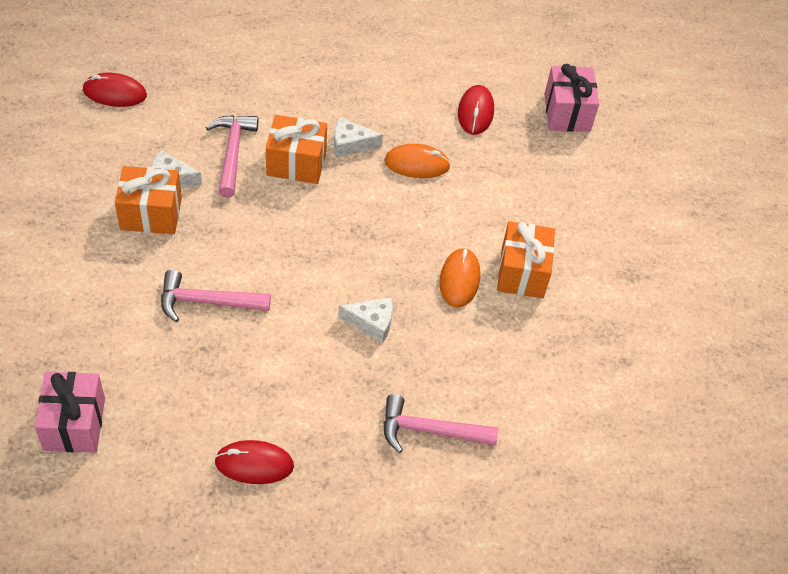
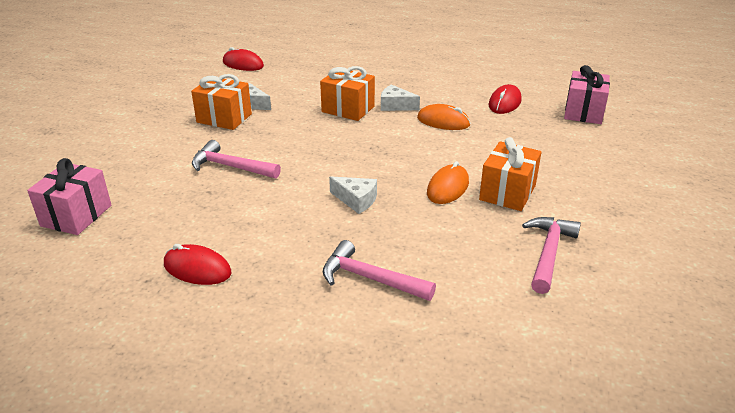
camera: 25 degrees right, 20 degrees down
pink hammer [206,115,258,197] -> pink hammer moved to [522,217,581,294]

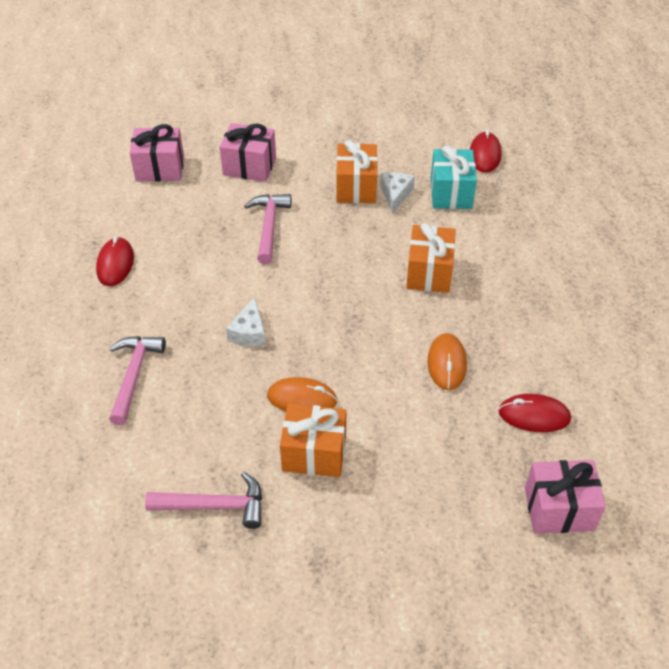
camera: 70 degrees right, 15 degrees up
white cheese [381,85,420,111] -> none
none -> pink gift [220,123,276,182]
none -> turquoise gift [431,146,477,209]

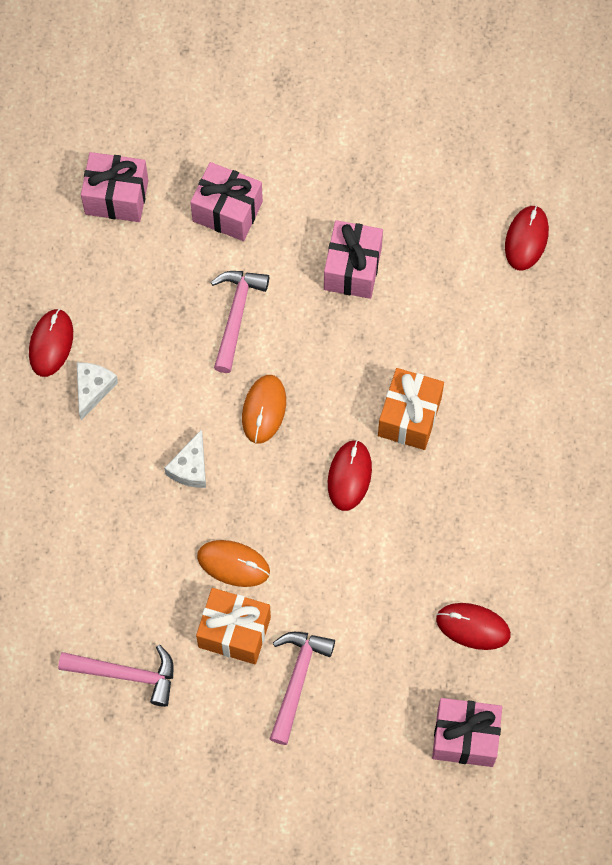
camera: 10 degrees right, 20 degrees up
pink hammer [109,336,166,425] -> pink hammer moved to [270,632,335,745]
orange gift [336,140,378,203] -> pink gift [324,220,383,299]
white cheese [380,172,415,214] -> white cheese moved to [77,363,118,420]
orange mouse [427,333,467,390] -> orange mouse moved to [242,375,286,444]
turquoise gift [431,146,477,209] -> none
none -> red mouse [328,440,372,511]

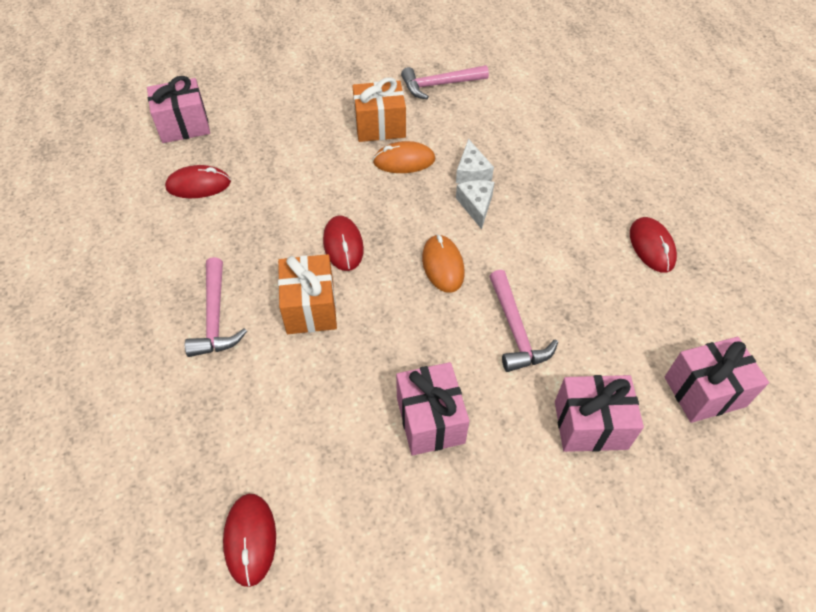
camera: 155 degrees right, 15 degrees down
white cheese [77,363,118,420] -> white cheese moved to [456,139,494,184]
pink hammer [270,632,335,745] -> pink hammer moved to [185,257,247,357]

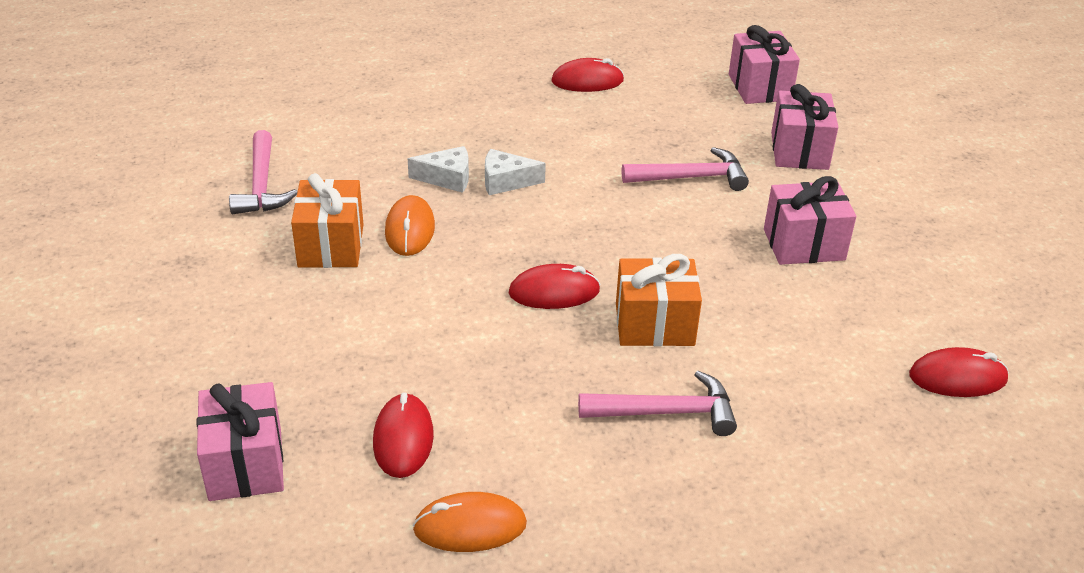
camera: 85 degrees left, 15 degrees down
orange mouse [422,234,465,293] -> orange mouse moved to [413,492,527,552]

